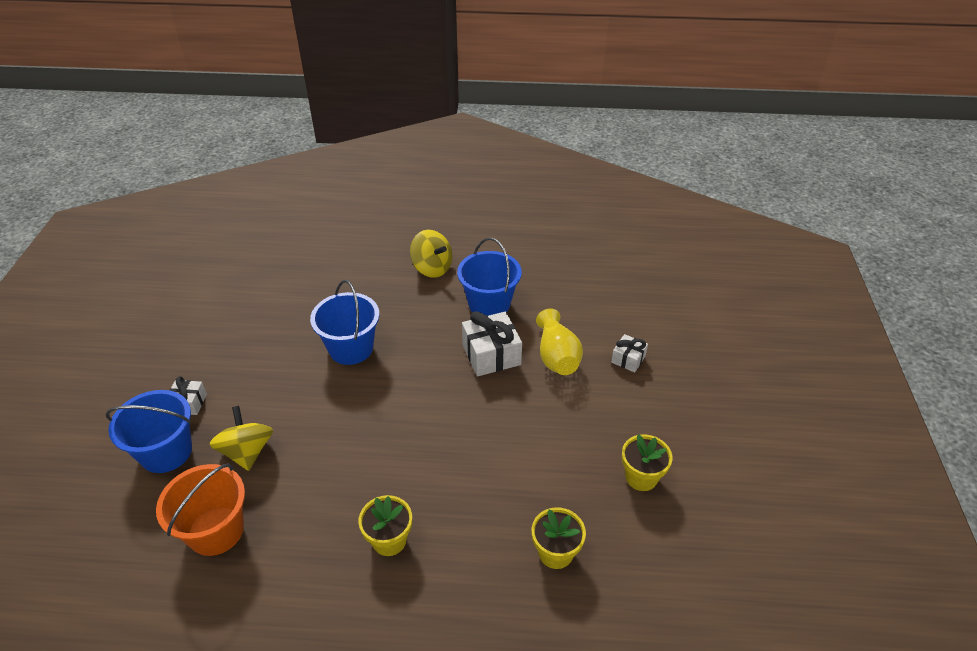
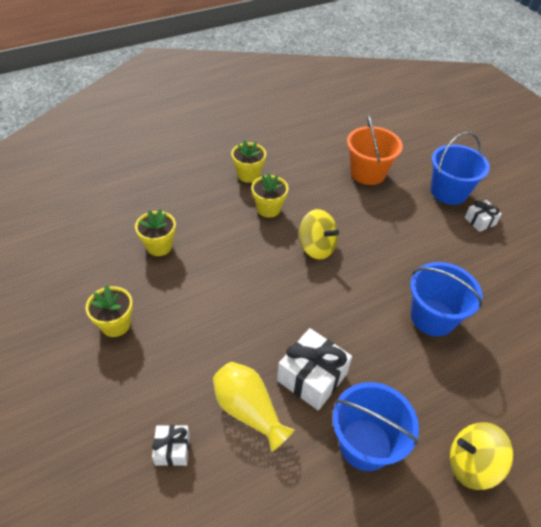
camera: 145 degrees right, 5 degrees up
yellow spinning top [209,406,273,471] -> yellow spinning top moved to [299,209,339,259]
none -> yellow flower pot [231,140,266,183]

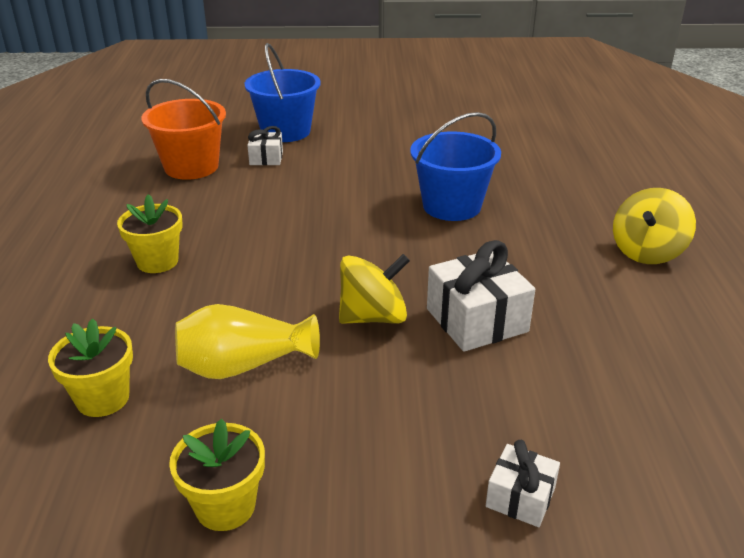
camera: 60 degrees left, 15 degrees down
yellow vase [213,362,294,452] -> yellow vase moved to [175,304,320,379]
yellow flower pot [231,140,266,183] -> none
yellow spinning top [299,209,339,259] -> yellow spinning top moved to [339,254,410,324]
blue bucket [333,382,419,471] -> none
white gift [465,200,502,232] -> white gift moved to [247,126,283,165]

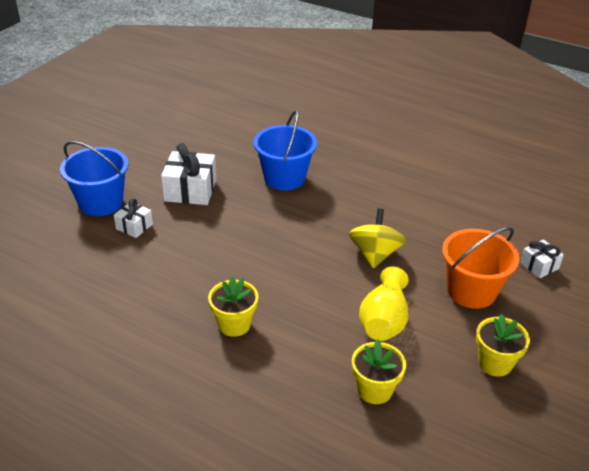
camera: 60 degrees left, 5 degrees up
orange bucket [142,79,226,180] -> orange bucket moved to [442,227,520,309]
white gift [427,240,535,352] -> white gift moved to [161,143,216,205]
yellow spinning top [613,188,696,264] -> none

